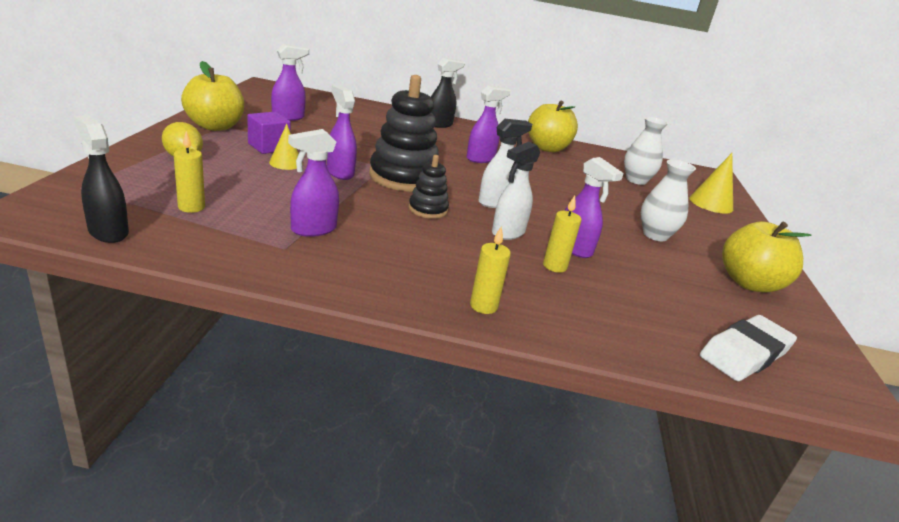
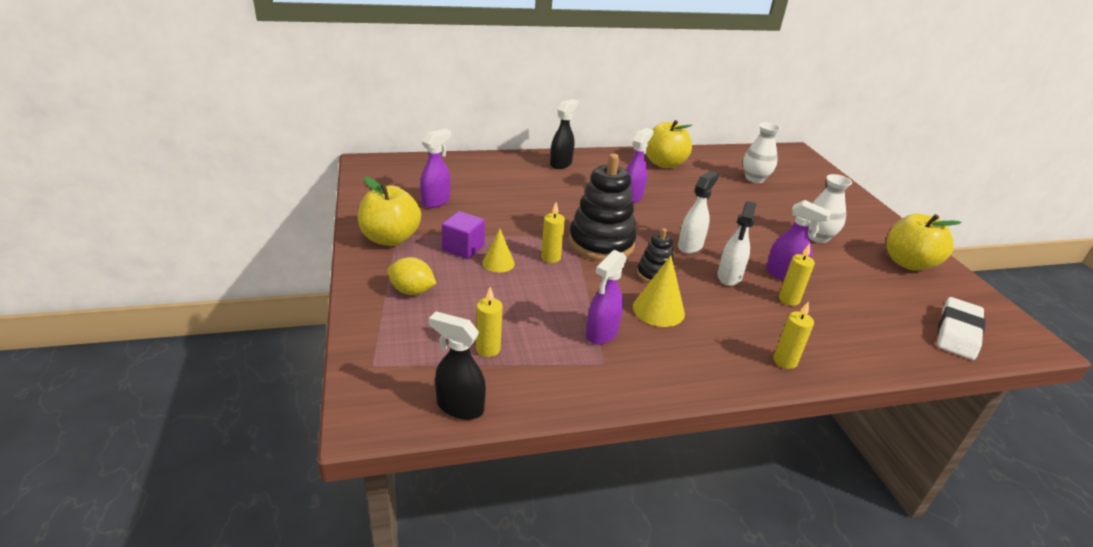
camera: 20 degrees left, 5 degrees up
purple spray bottle [327,85,357,180] -> yellow candle [541,202,565,263]
yellow cone [689,153,733,214] -> yellow cone moved to [633,256,685,327]

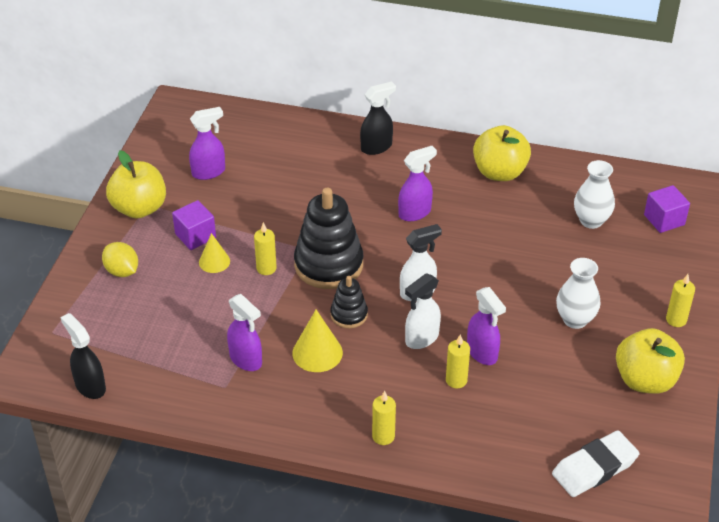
camera: 30 degrees right, 10 degrees up
yellow candle [476,287,502,357] -> yellow candle moved to [666,274,695,327]
purple spray bottle [586,250,627,345] -> purple spray bottle turned 105 degrees counterclockwise [227,294,262,371]
none -> purple cube [644,185,690,233]

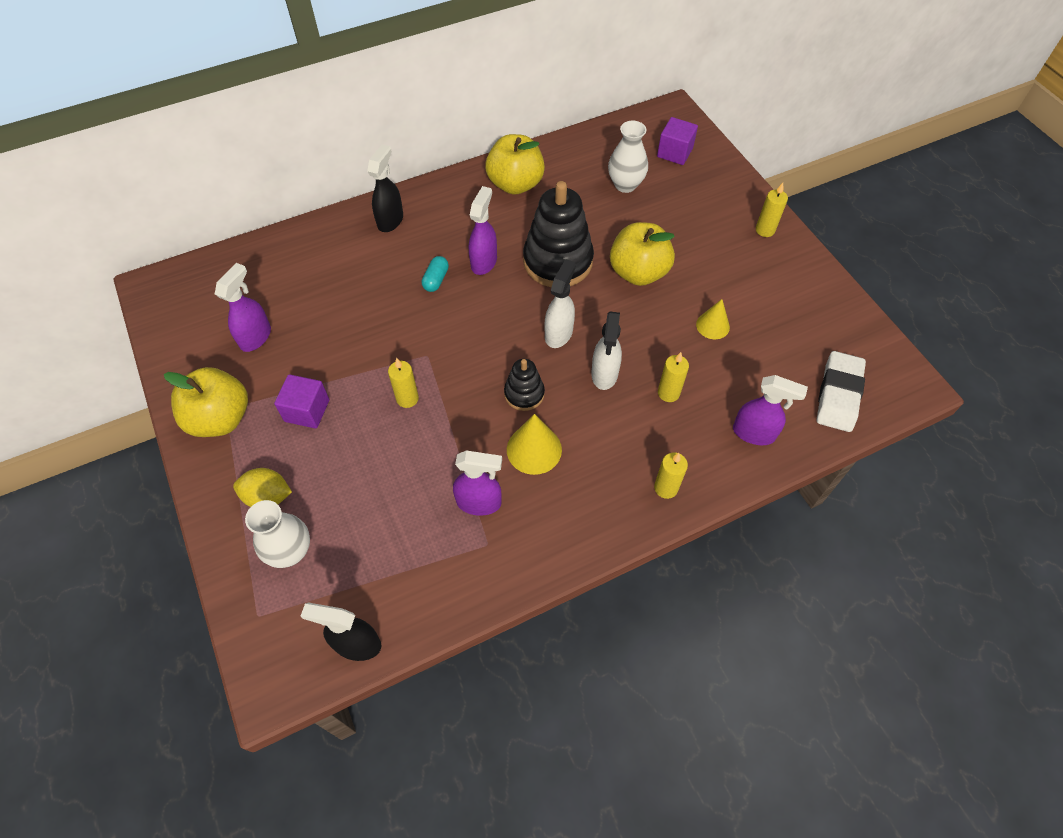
camera: 40 degrees left, 15 degrees up
yellow cone [199,233,230,273] -> yellow cone moved to [696,299,730,339]
black stacking toy [294,188,363,289] -> black stacking toy moved to [523,181,594,287]
purple spray bottle [467,287,506,365] -> purple spray bottle moved to [733,375,808,445]
white vase [556,258,600,329] -> white vase moved to [245,500,310,568]
yellow apple [616,328,685,394] -> yellow apple moved to [610,222,675,286]
none -> turquoise capsule [422,256,449,292]

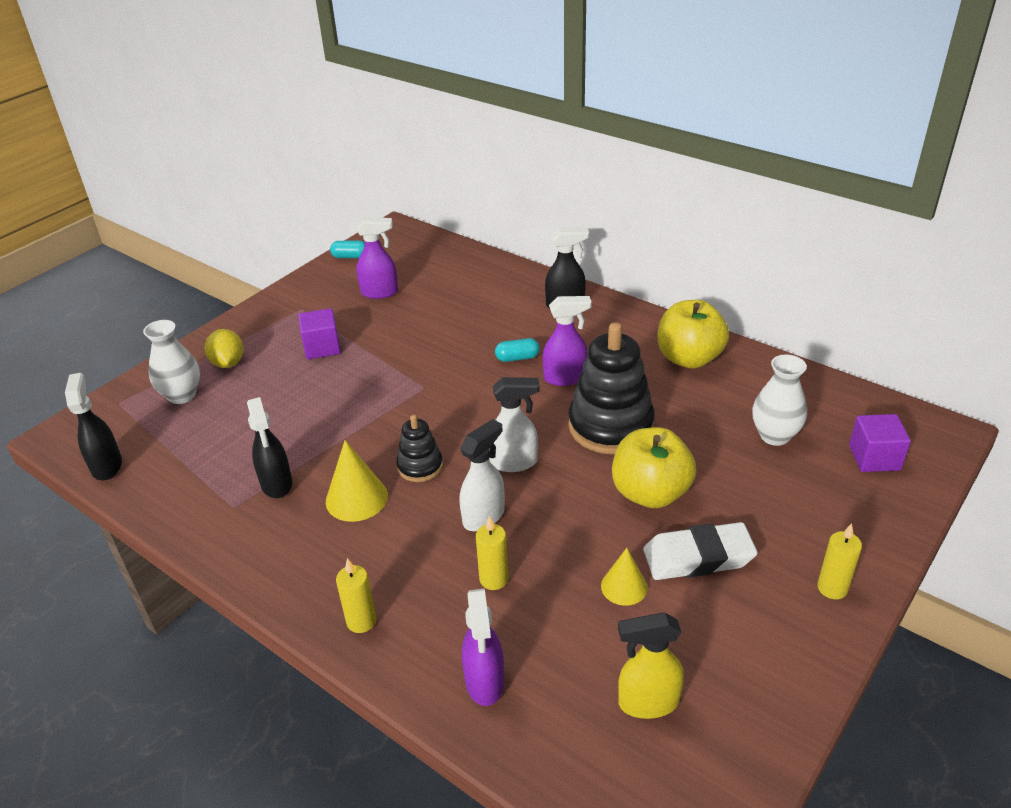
camera: 65 degrees right, 20 degrees down
yellow apple [164,367,248,437] -> none
yellow candle [388,358,419,408] -> none
purple spray bottle [453,451,502,516] -> black spray bottle [247,397,292,498]
white spray bottle [591,312,622,390] -> white spray bottle turned 150 degrees clockwise [460,419,505,531]
white eraser [817,351,866,432] -> white eraser moved to [643,522,757,580]
none -> turquoise capsule [330,241,365,258]
none -> yellow spray bottle [618,612,684,719]

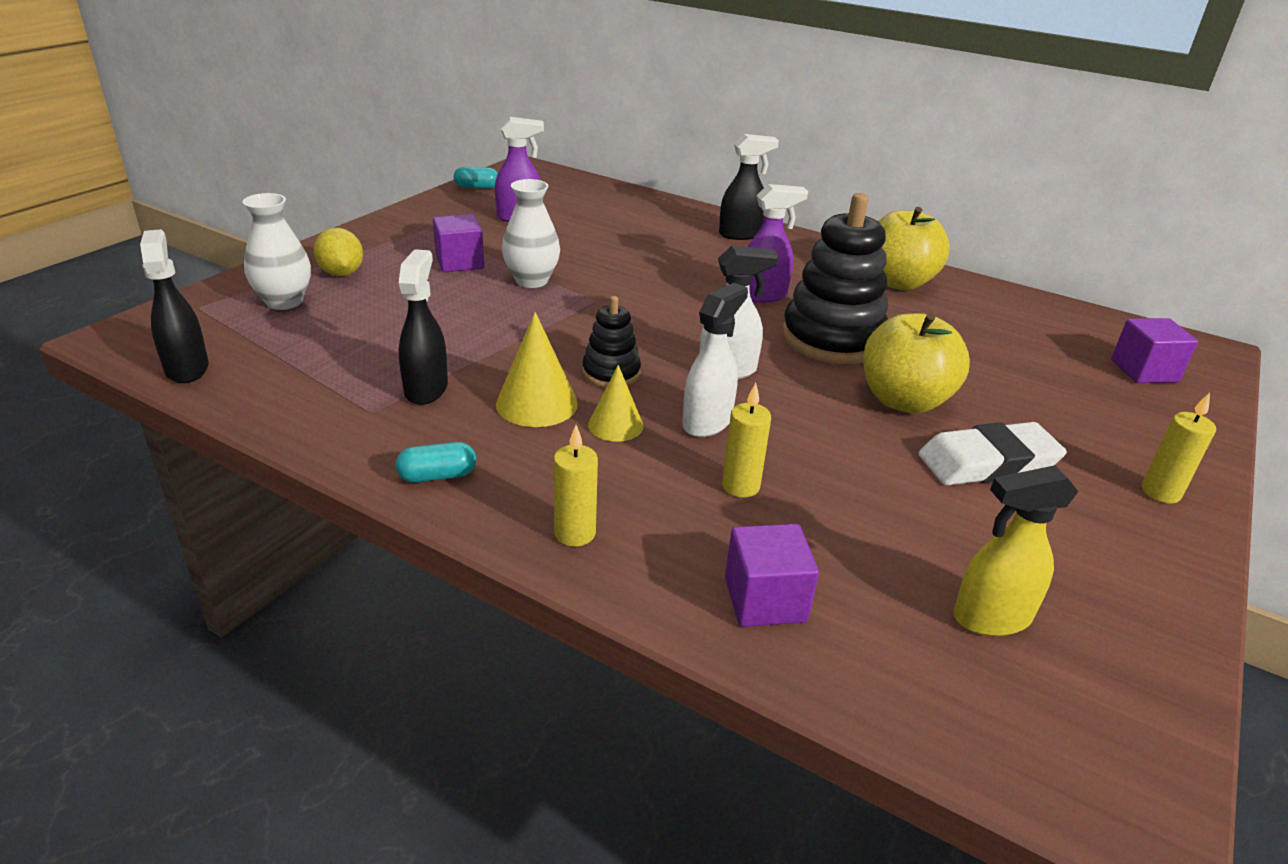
camera: 10 degrees left, 5 degrees down
black spray bottle [247,397,292,498] -> black spray bottle turned 150 degrees counterclockwise [399,249,448,405]
purple spray bottle [462,589,504,706] -> purple cube [725,524,819,627]
turquoise capsule [495,338,540,362] -> turquoise capsule moved to [395,442,476,483]
yellow cone [601,548,648,606] -> yellow cone moved to [588,365,643,442]
white vase [752,354,807,446] -> white vase moved to [502,179,560,288]

